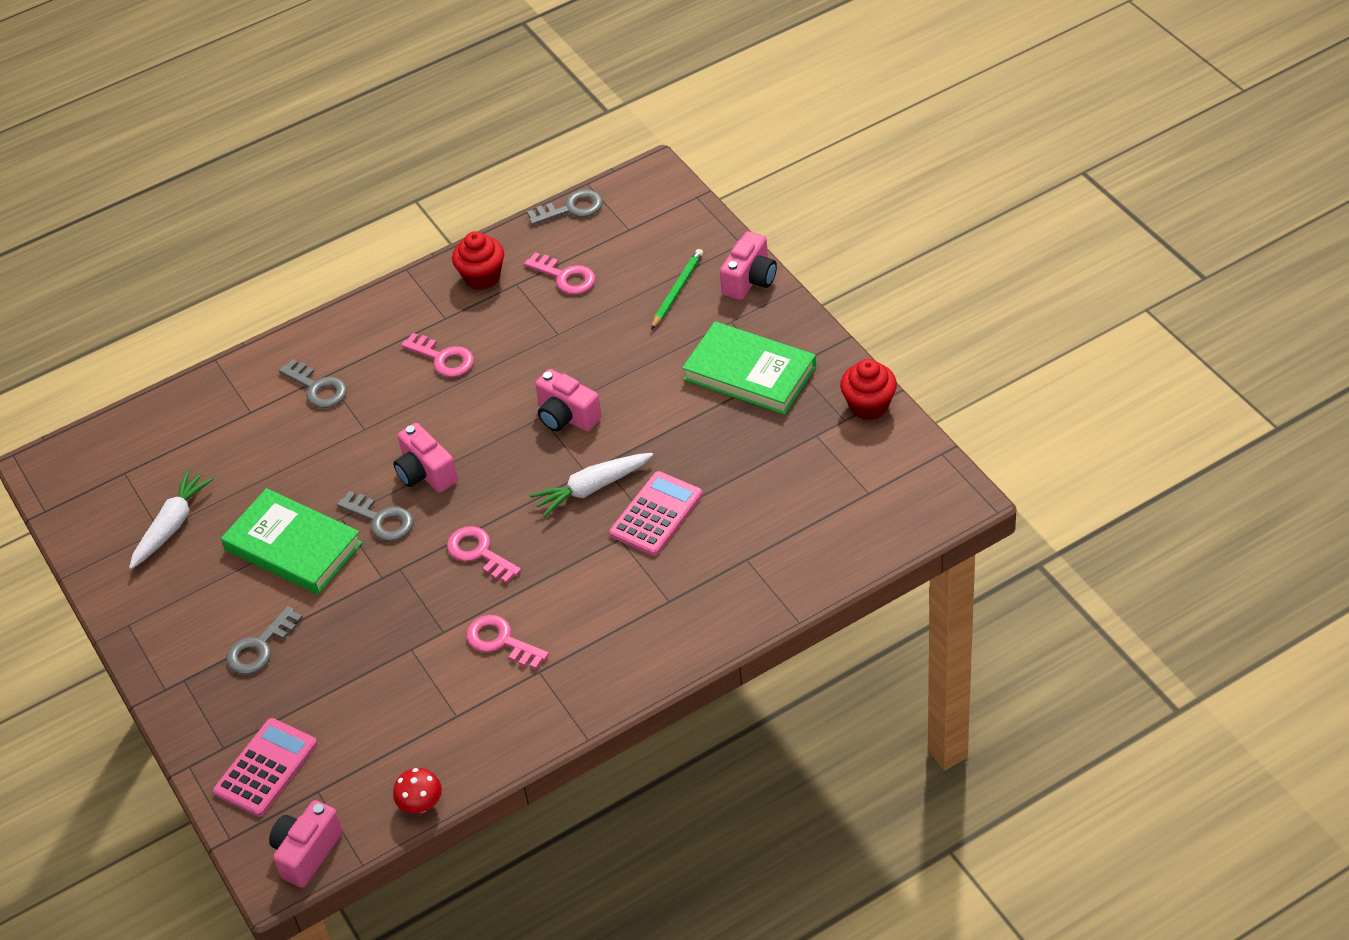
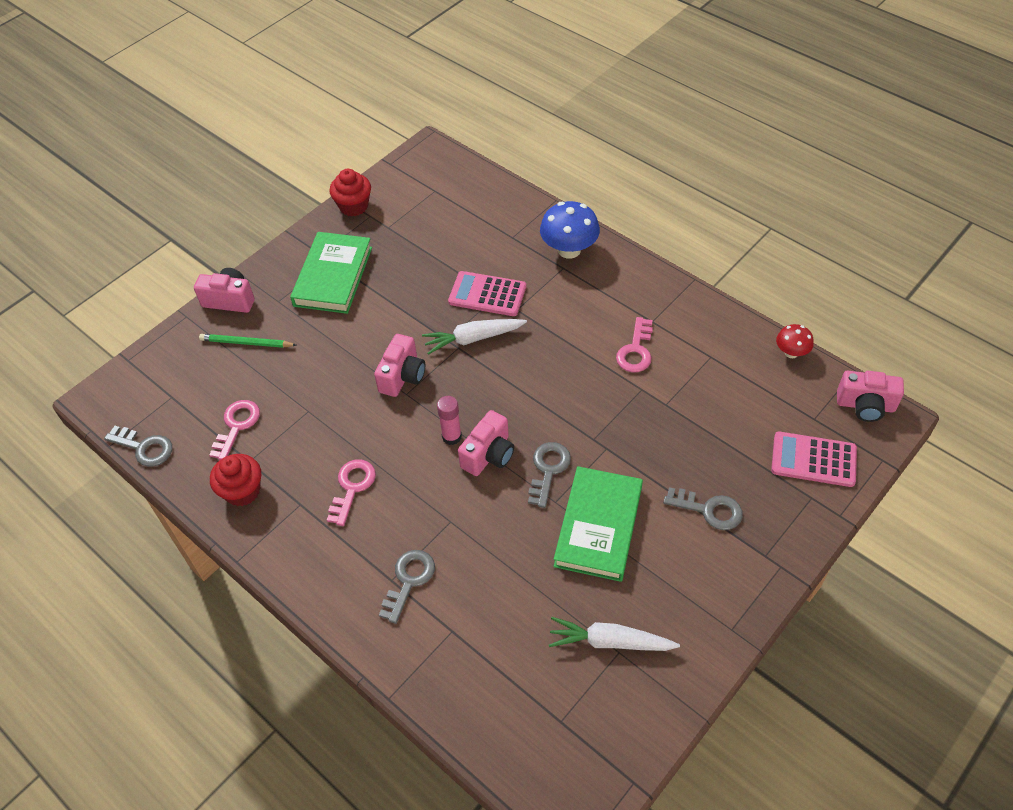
camera: 110 degrees left, 5 degrees up
pink key [447,526,521,583] -> none
grey key [527,189,603,225] -> grey key turned 150 degrees clockwise [104,426,172,467]
white carrot [530,453,653,517] -> white carrot turned 120 degrees clockwise [422,319,527,355]
none -> pink glue stick [437,396,462,445]
none -> blue mushroom [540,201,600,259]

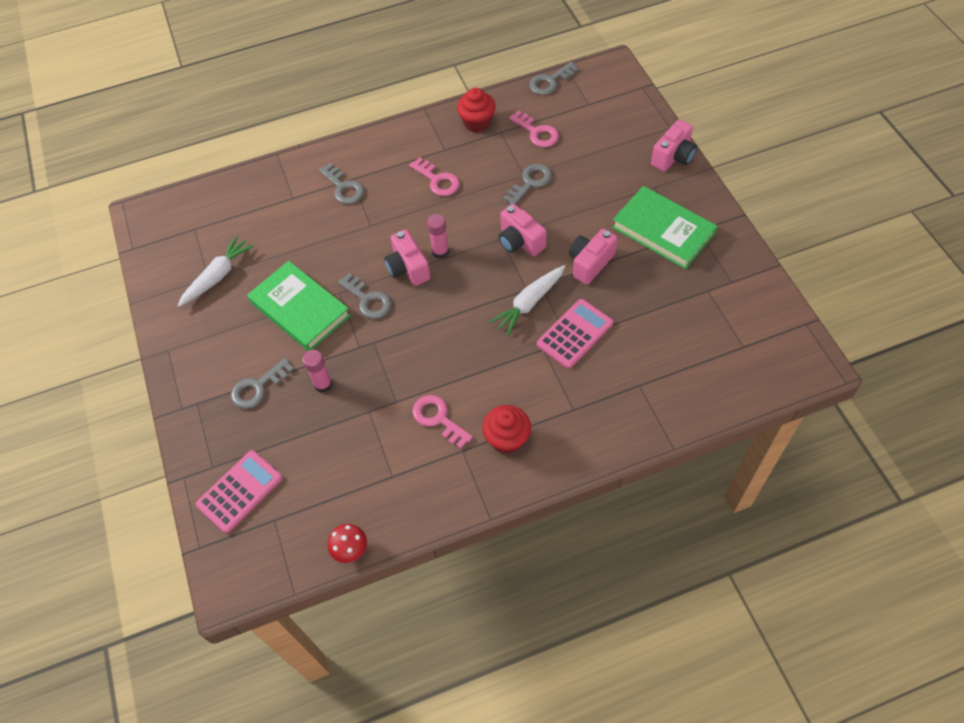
camera: 120 degrees right, 5 degrees up
green pencil [199,334,297,348] -> none
red cupcake [329,169,371,217] -> red cupcake moved to [482,405,531,454]
white carrot [422,319,527,355] -> white carrot turned 150 degrees counterclockwise [489,265,565,336]
blue mushroom [540,201,600,259] -> none
pink camera [837,371,904,422] -> pink camera moved to [569,229,617,285]
none -> pink glue stick [303,350,332,393]
none -> grey key [503,164,552,205]

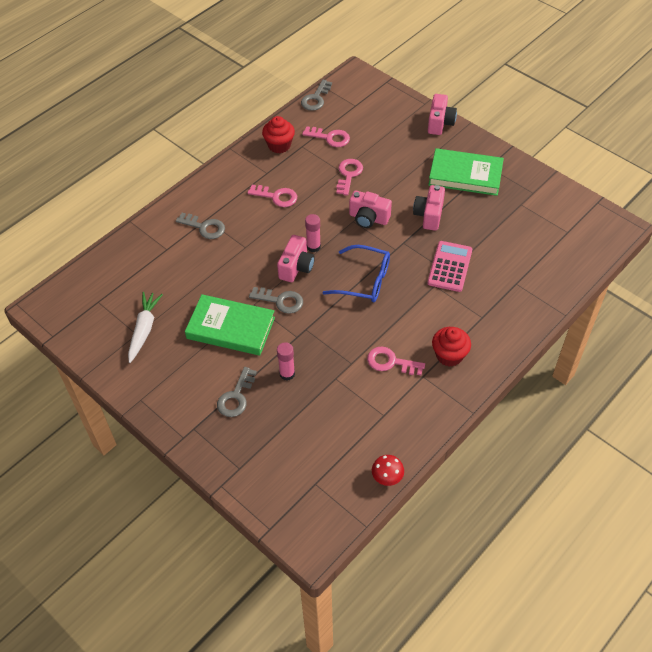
camera: 30 degrees left, 5 degrees down
pink calculator [196,450,283,533] -> none
pink camera [384,229,430,286] -> pink camera turned 105 degrees counterclockwise [277,235,315,282]
white carrot [489,265,565,336] -> none
grey key [503,164,552,205] -> pink key [336,159,363,196]
none -> blue glasses [322,245,390,302]

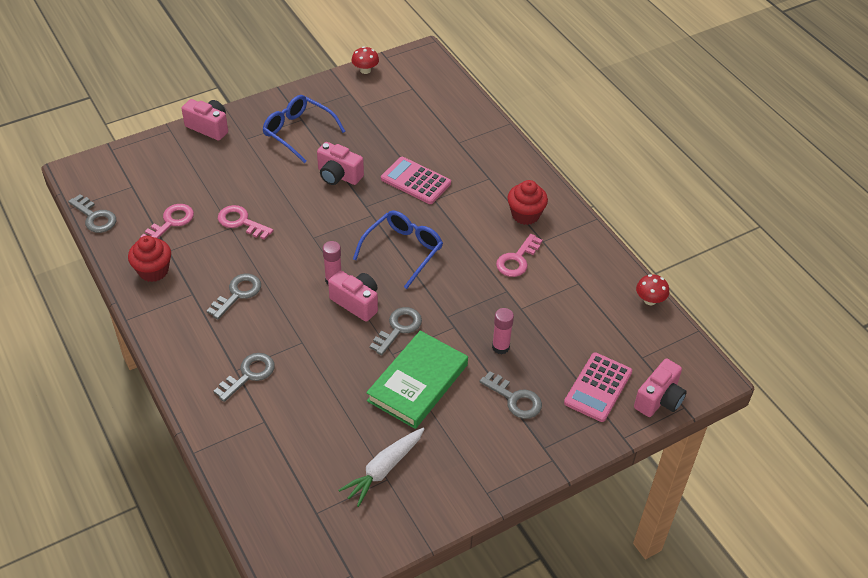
camera: 75 degrees left, 5 degrees down
white carrot [128,292,163,363] -> white carrot turned 75 degrees counterclockwise [338,428,424,507]
pink key [247,185,297,207] -> grey key [207,274,261,320]
pink camera [349,190,392,228] -> pink camera moved to [634,359,687,417]
green book [428,148,504,196] -> blue glasses [262,95,346,163]
none -> red mushroom [352,46,379,74]
none -> pink calculator [564,352,632,422]

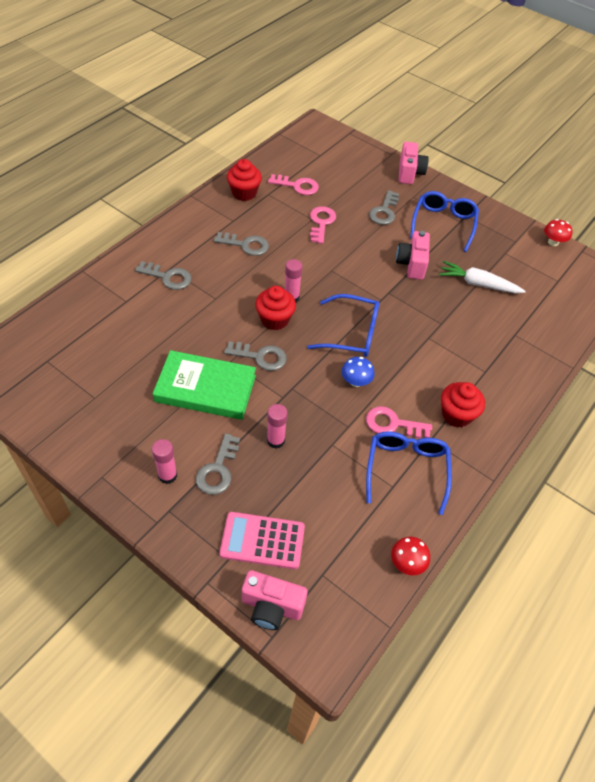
camera: 65 degrees right, 5 degrees up
grey key [68,194,116,233] -> grey key moved to [369,190,399,225]
pink camera [328,270,378,322] -> red cupcake [255,286,296,330]
white carrot [338,428,424,507] -> white carrot moved to [439,261,526,293]
pink calculator [381,157,451,204] -> none
none -> pink glue stick [152,439,177,484]
none -> blue mushroom [342,357,375,387]
none -> blue glasses [366,431,452,515]

